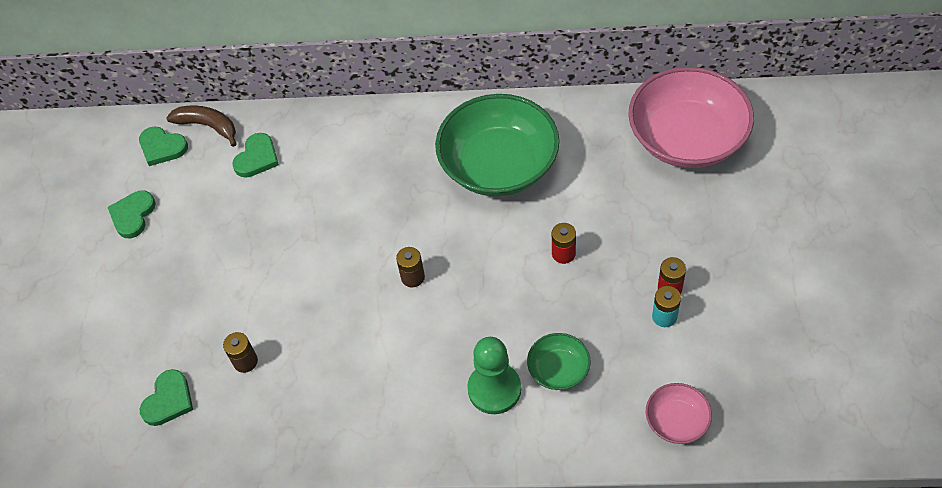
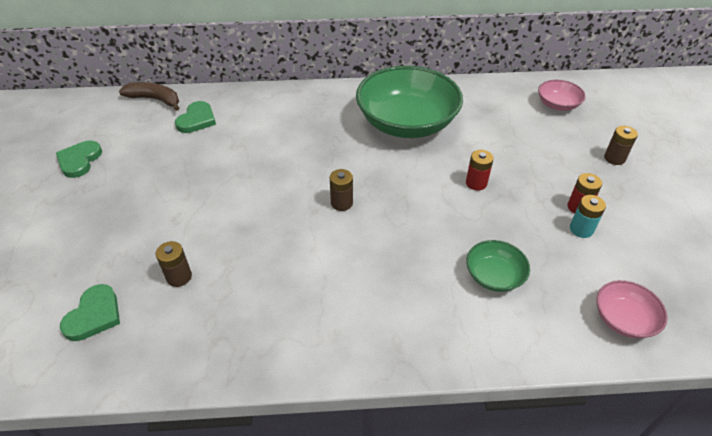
camera: 10 degrees left, 10 degrees down
green heart [139,126,188,166] -> none
green pawn [467,337,521,414] -> none
pink bowl [628,67,754,168] -> pink bowl [538,80,586,111], size x0.46
none -> brown battery [604,126,638,165]

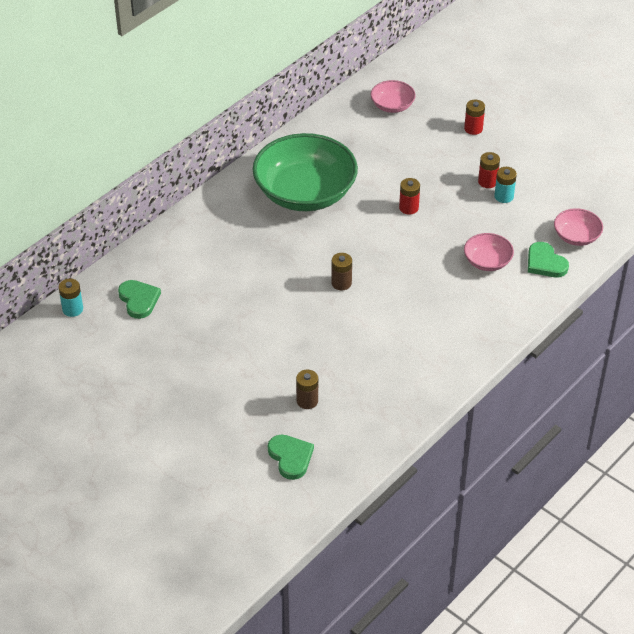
camera: 45 degrees left, 0 degrees up
green heart [56,141,102,178] -> green heart moved to [528,242,569,277]
brown banana [119,82,179,111] -> turquoise battery [59,279,83,317]
green bowl [466,240,530,292] -> pink bowl [464,233,514,271]
brown battery [604,126,638,165] -> red battery [464,100,485,135]

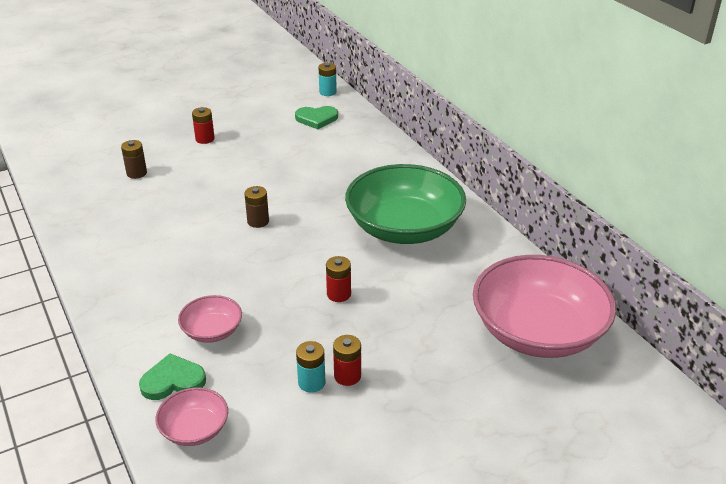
camera: 110 degrees right, 10 degrees down
green heart [268,435,314,480] -> none
pink bowl [371,80,416,113] -> pink bowl [473,255,616,358], size x2.18
red battery [464,100,485,135] -> red battery moved to [192,107,215,144]

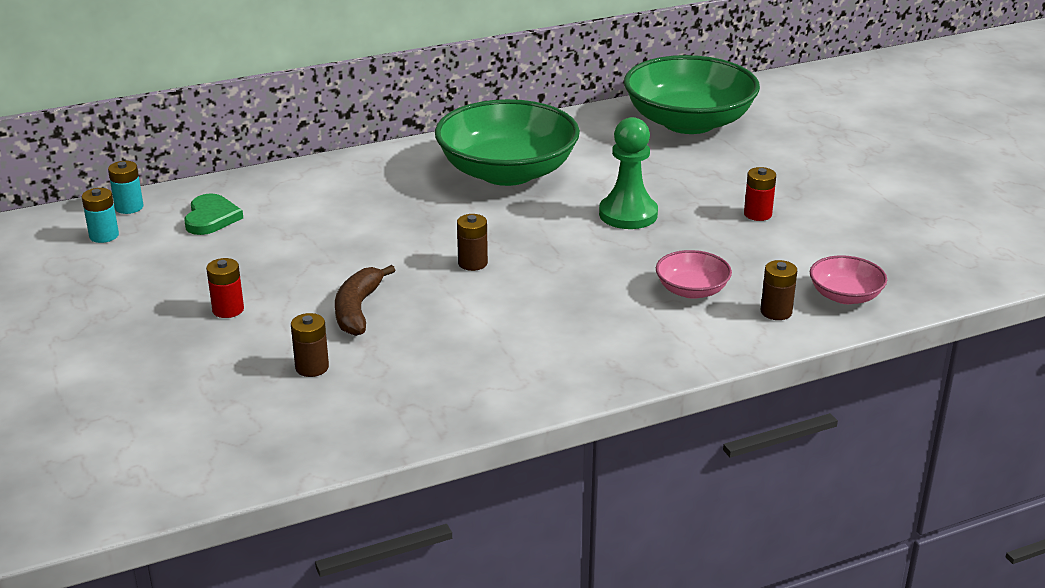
camera: 85 degrees left, 5 degrees down
green heart [139,353,206,400] -> brown battery [761,260,797,320]
turquoise battery [296,341,325,393] -> turquoise battery moved to [82,188,119,243]
red battery [326,256,351,302] -> green pawn [599,117,658,229]
pink bowl [473,255,616,358] -> green bowl [624,55,760,134]
none -> brown banana [335,265,395,336]

